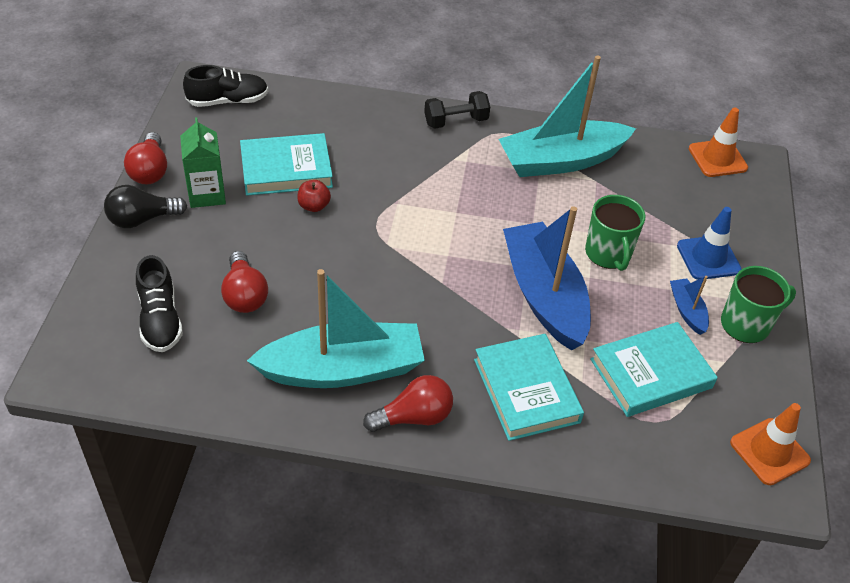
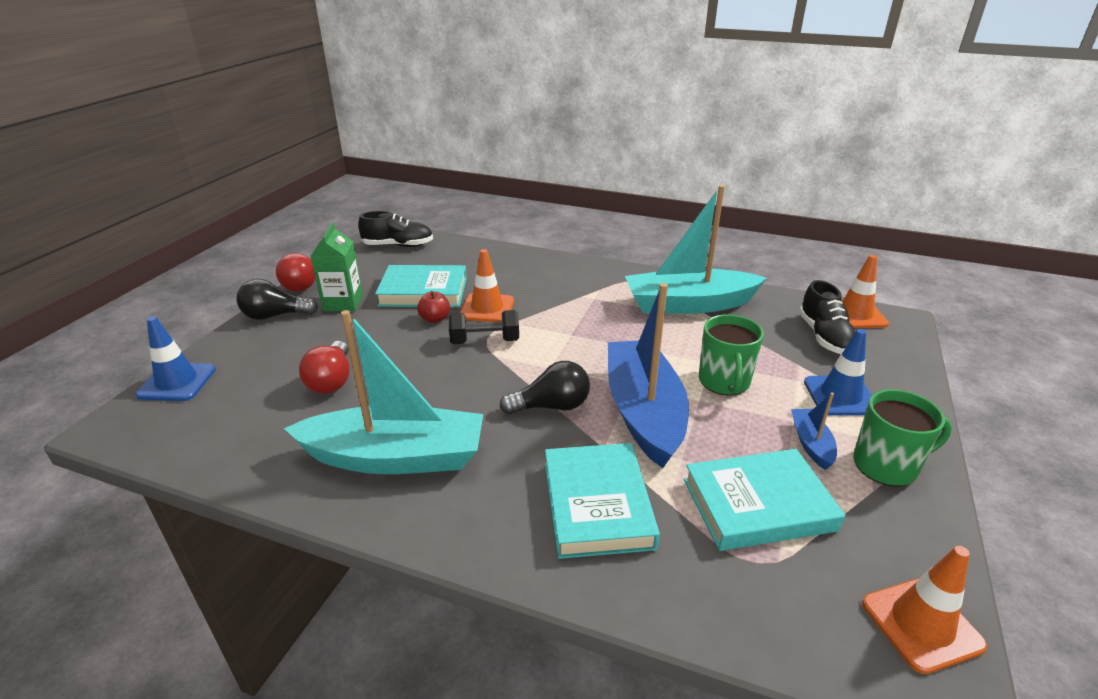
camera: 15 degrees right, 15 degrees down
black shoe [136,255,183,352] -> black shoe moved to [799,280,855,354]
red light bulb [363,375,453,432] -> none
black dumbbell [424,91,490,129] -> black dumbbell moved to [449,310,519,344]
none -> blue traffic cone [135,316,216,401]
none -> orange traffic cone [460,249,514,322]
none -> black light bulb [500,361,590,415]

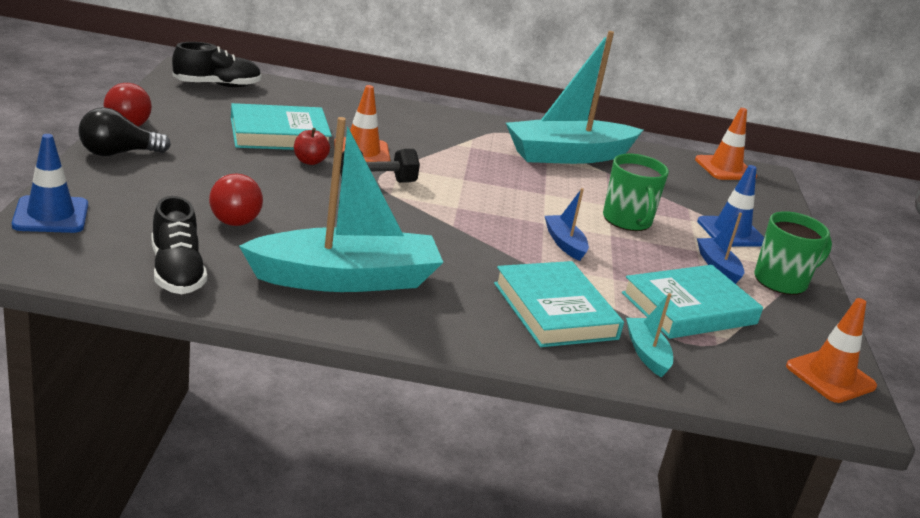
camera: 20 degrees left, 5 degrees down
green carton [311,223,363,311] -> none
black light bulb [500,361,590,415] -> none
blue boat [608,283,689,468] -> blue boat [545,188,589,261], size x0.43
black shoe [799,280,855,354] -> black shoe moved to [152,196,207,294]
none -> turquoise boat [626,293,673,378]

